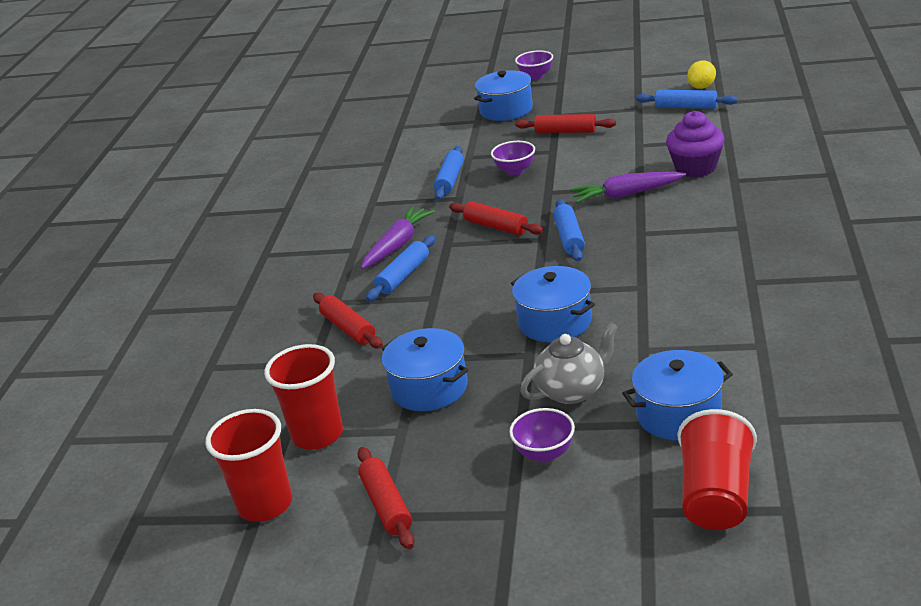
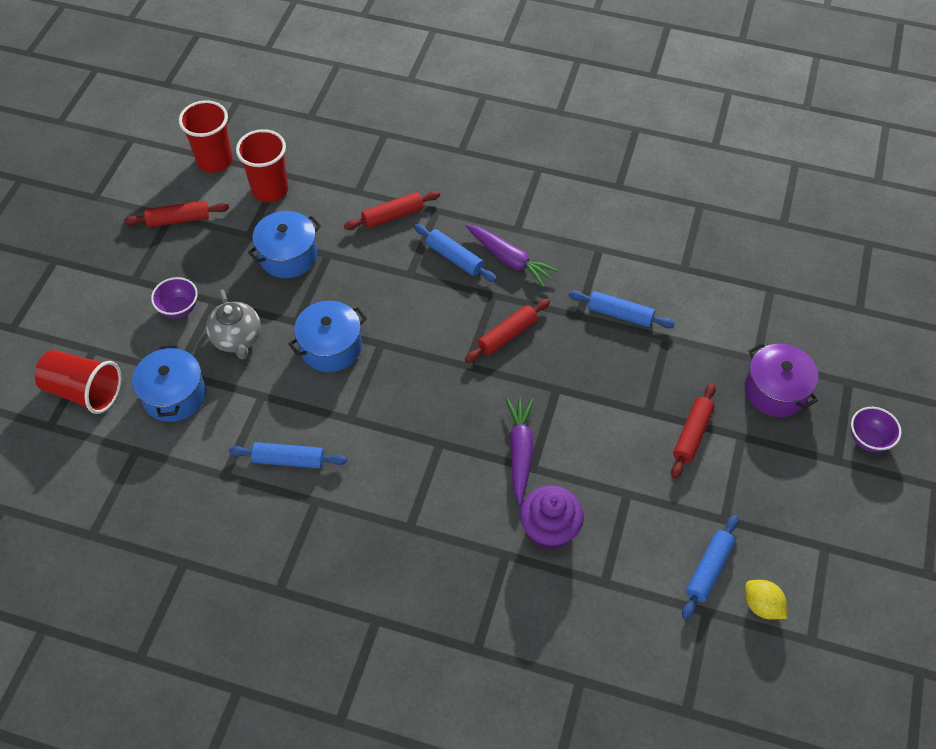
camera: 95 degrees right, 25 degrees up
blue pot [474,70,533,121] -> purple pot [744,343,819,417]
purple bowl [491,141,535,175] -> none
blue rolling pin [553,199,585,261] -> blue rolling pin moved to [229,442,347,469]

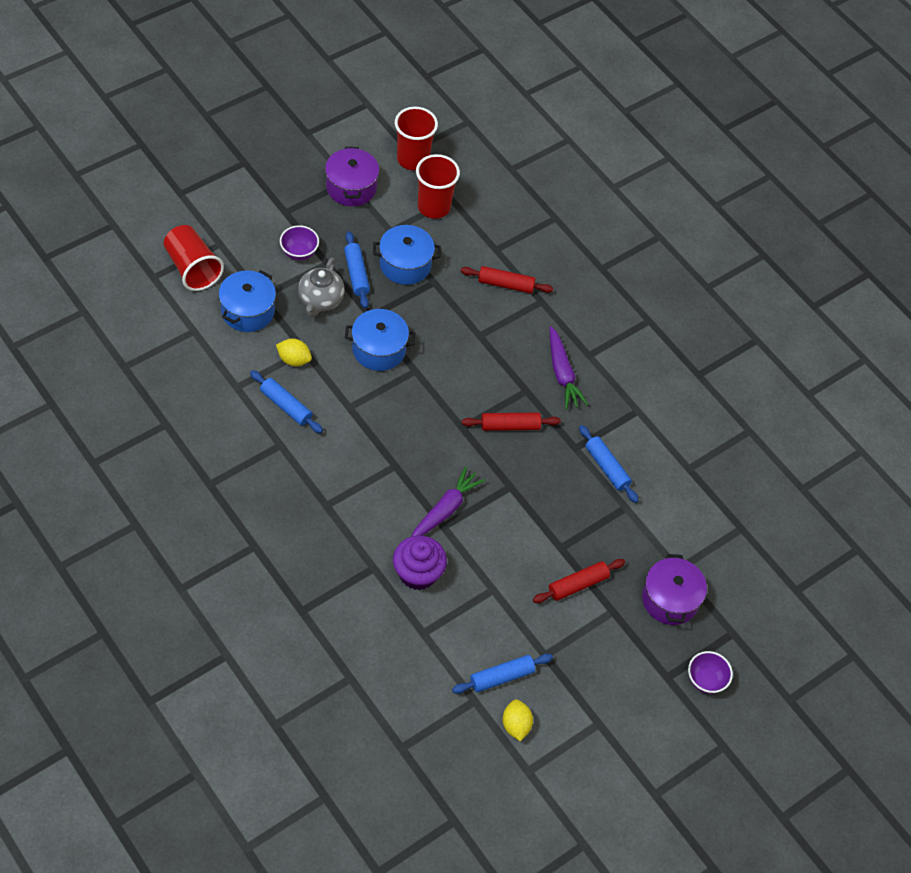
camera: 30 degrees right, 0 degrees up
red rolling pin [124,201,229,227] -> purple pot [325,147,379,206]
blue rolling pin [414,224,497,282] -> blue rolling pin moved to [344,231,370,309]
none -> yellow lemon [276,339,312,366]

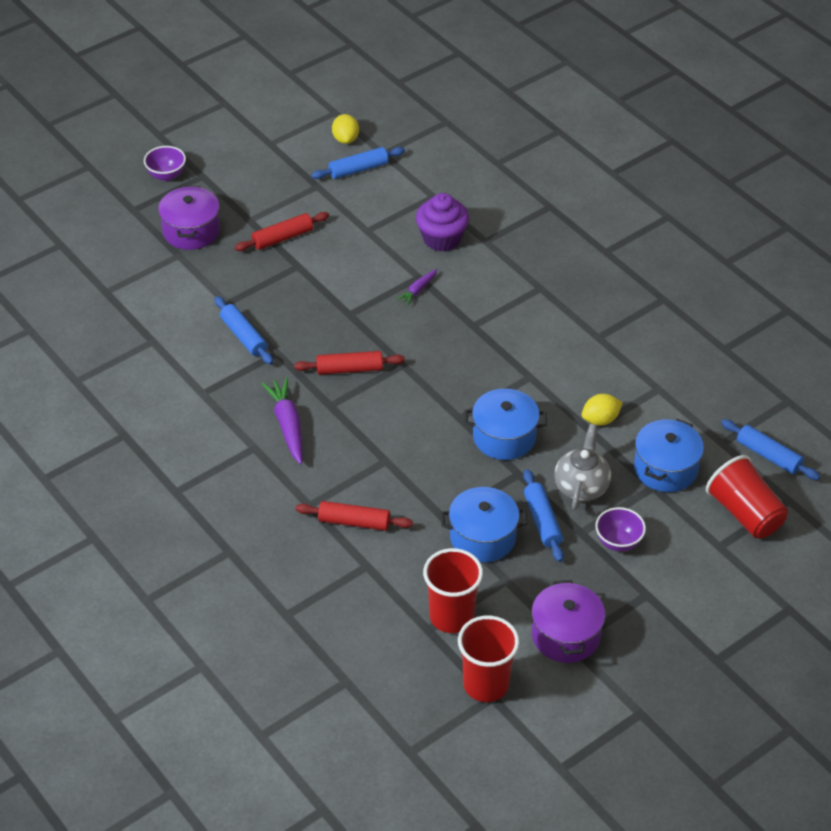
camera: 175 degrees left, 10 degrees down
blue rolling pin [250,370,323,434] -> blue rolling pin moved to [721,419,820,480]
yellow lemon [276,339,312,366] -> yellow lemon turned 45 degrees counterclockwise [582,394,623,426]
purple carrot [412,466,485,536] -> purple carrot [396,269,437,306], size x0.55

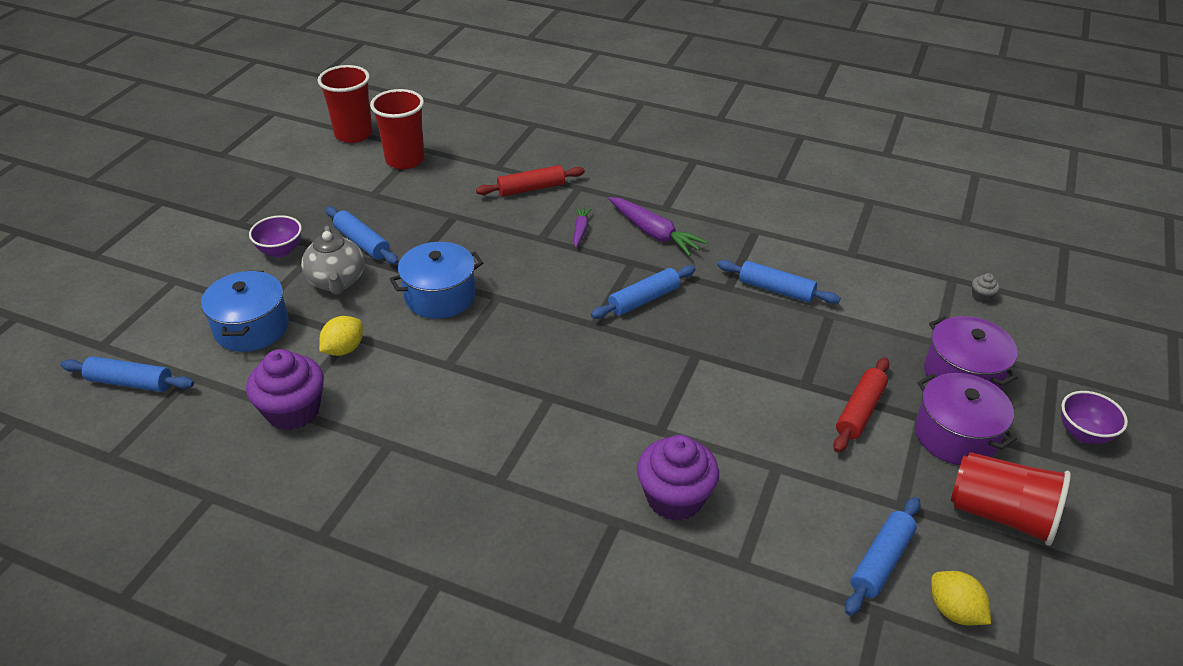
camera: 150 degrees right, 5 degrees down
red rolling pin [294,351,405,375] -> blue rolling pin [591,265,696,319]
purple carrot [396,269,437,306] -> purple carrot moved to [574,207,592,247]
blue pot [441,487,527,563] -> none
purple pot [532,580,605,663] -> purple pot moved to [915,373,1017,465]
red cup [706,455,788,538] -> red cup moved to [951,452,1071,546]
none -> purple cupcake [246,349,324,430]
none -> grey cupcake [972,273,1000,303]

